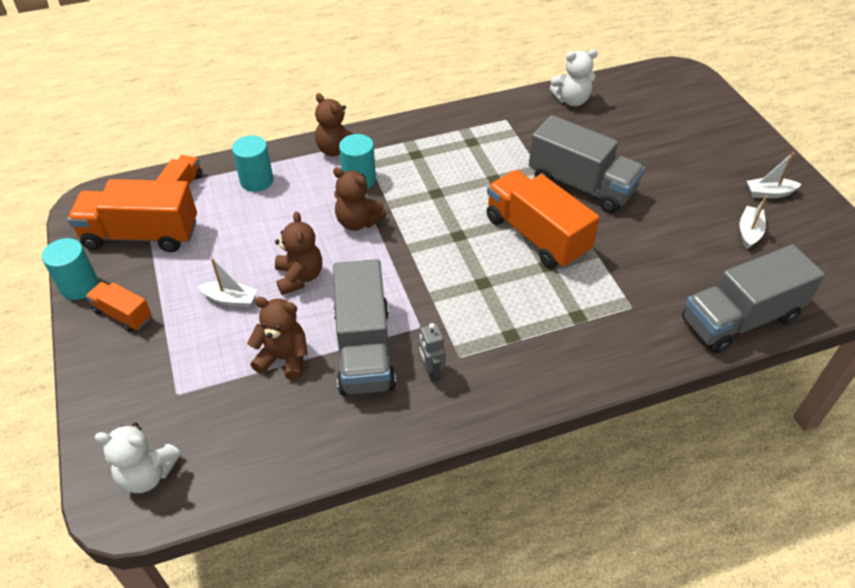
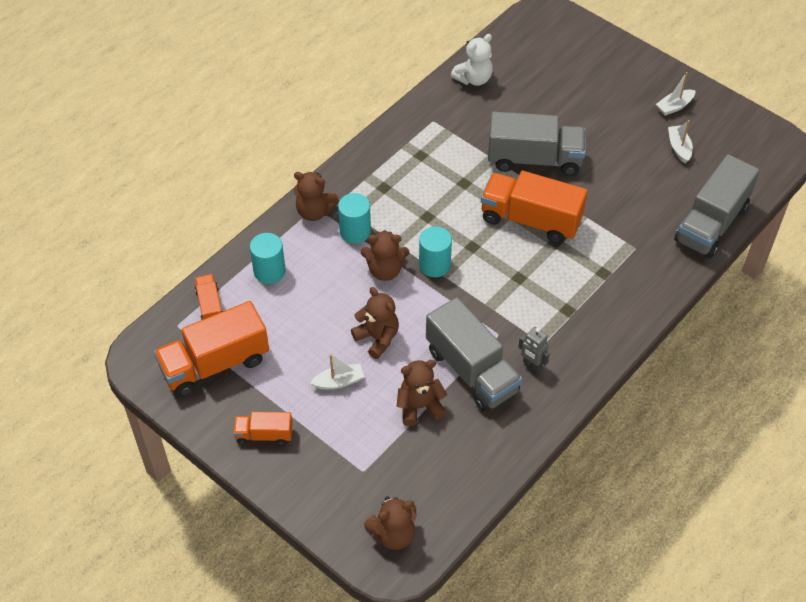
camera: 30 degrees left, 5 degrees up
turquoise cylinder [42,238,98,300] -> turquoise cylinder moved to [419,226,452,277]
white teddy bear [94,422,181,493] -> brown teddy bear [364,496,416,550]

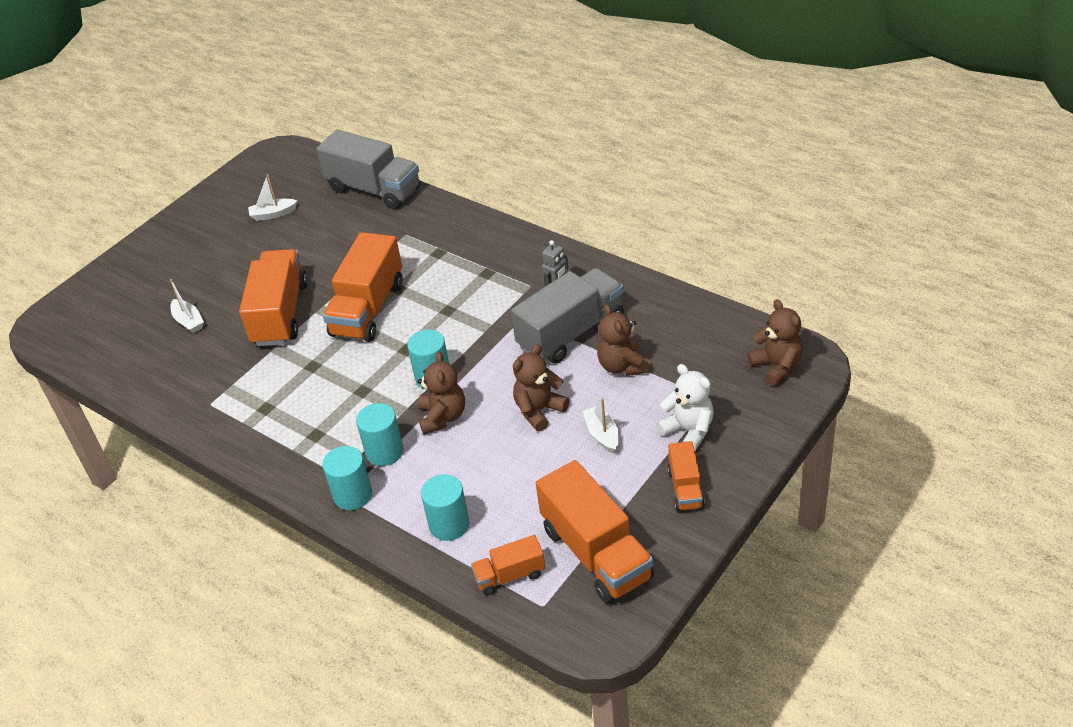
camera: 90 degrees left, 10 degrees down
brown teddy bear [294,172,339,221] -> turquoise cylinder [322,446,372,510]
white teddy bear [451,34,493,86] -> white teddy bear moved to [656,364,714,451]
grey truck [488,112,586,176] -> orange truck [239,249,308,346]
white boat [656,72,696,116] -> white boat moved to [170,279,204,333]

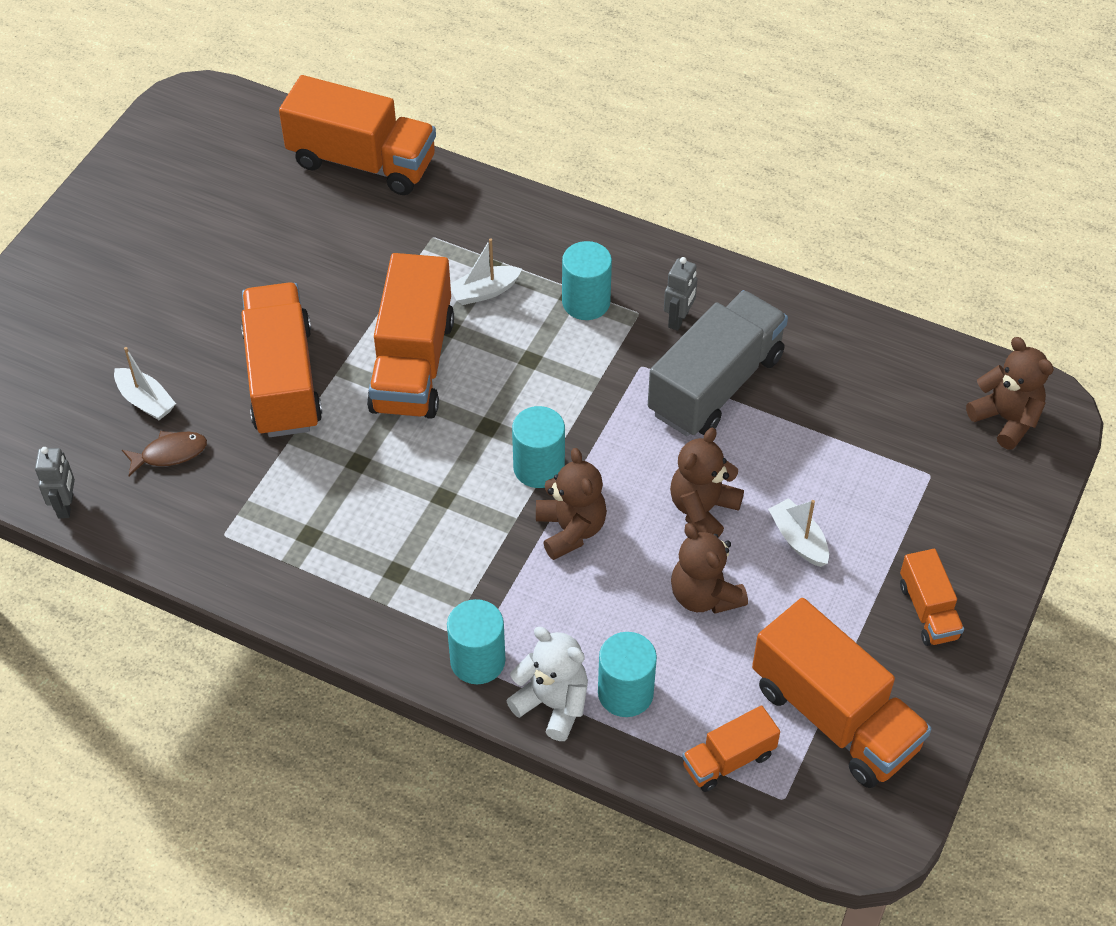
camera: 15 degrees left, 10 degrees up
white boat [248,174,297,221] -> white boat moved to [450,238,522,305]
grey truck [316,130,420,210] -> orange truck [279,75,436,195]
turquoise cylinder [356,403,404,466] -> turquoise cylinder moved to [562,241,612,320]
brown teddy bear [597,304,650,376] -> brown teddy bear moved to [671,523,748,614]
white teddy bear [656,364,714,451] -> white teddy bear moved to [506,627,588,741]
none -> grey robot [35,447,75,518]
none -> brown fish [122,431,207,476]

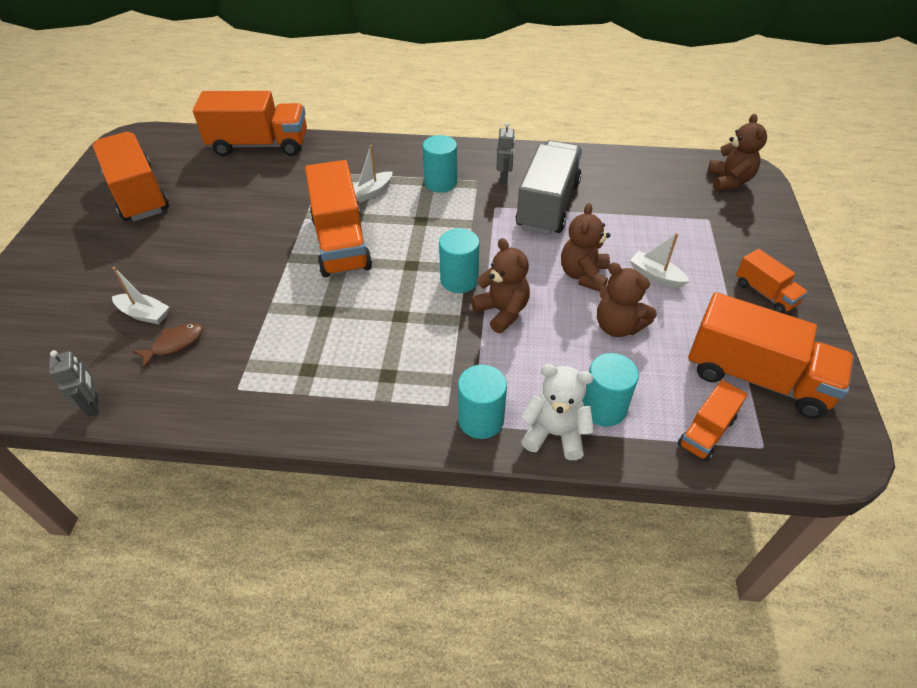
camera: 20 degrees left, 5 degrees down
orange truck [241,282,322,437] -> orange truck moved to [92,132,169,221]
brown teddy bear [966,337,1054,450] -> brown teddy bear turned 60 degrees clockwise [708,114,767,191]

